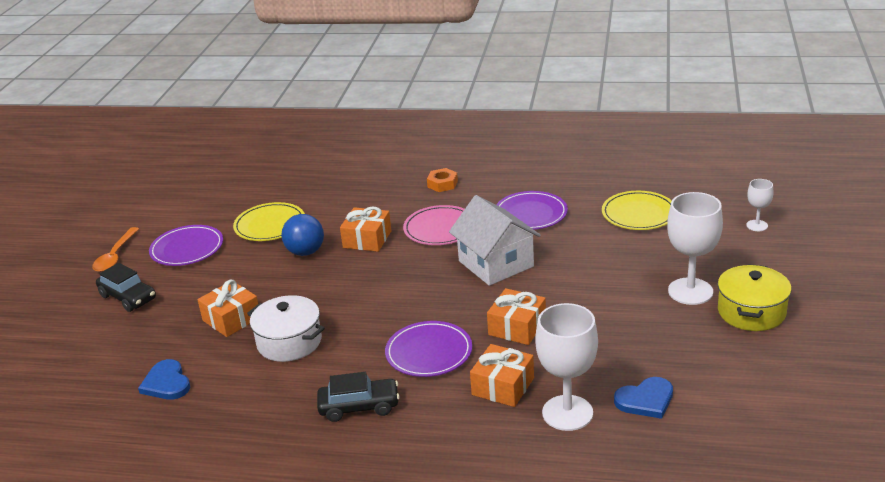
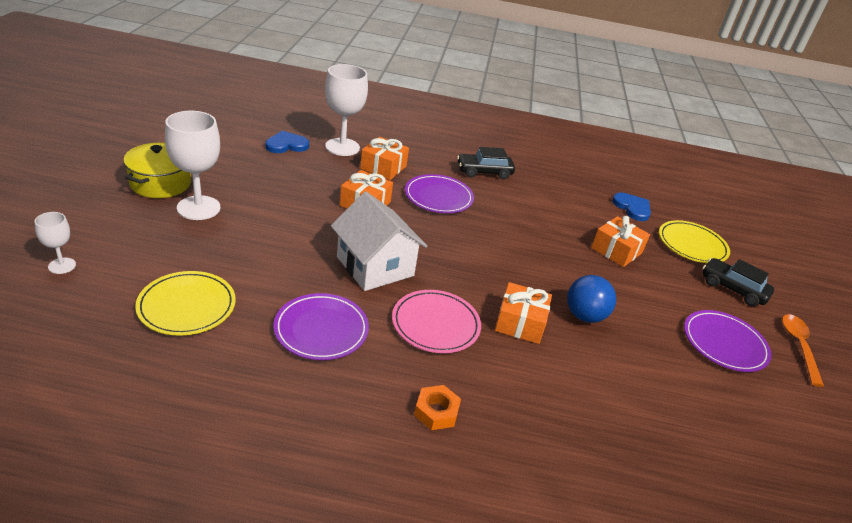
camera: 170 degrees right, 5 degrees up
yellow plate [233,202,305,241] -> yellow plate moved to [659,220,730,263]
white pot [247,295,325,362] -> none

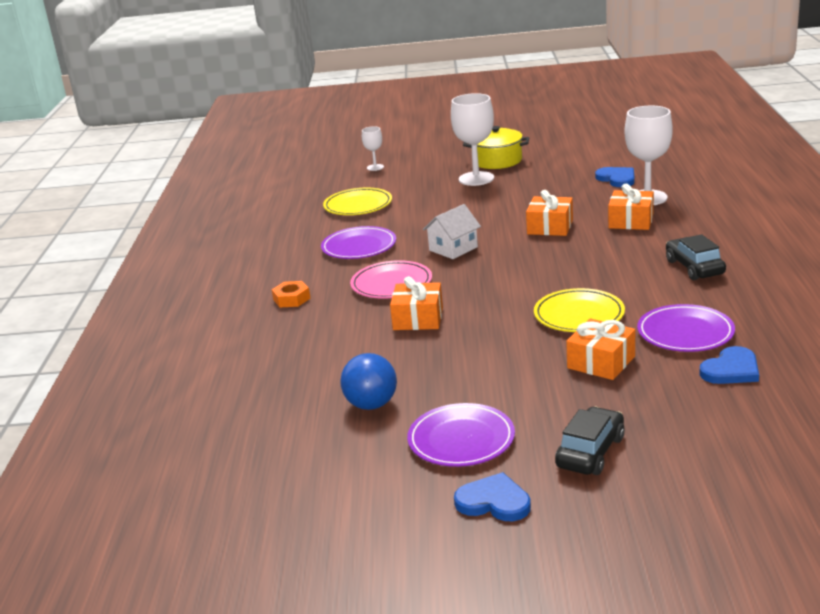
camera: 90 degrees right, 10 degrees down
white house [331,192,427,291] -> white house [423,204,481,259], size x0.64
purple plate [405,174,474,213] -> purple plate moved to [637,304,735,352]
blue ball [567,275,616,323] -> blue ball moved to [340,353,397,410]
yellow plate [659,220,730,263] -> yellow plate moved to [534,288,625,332]
orange spoon [782,314,824,387] -> blue heart [454,472,531,521]

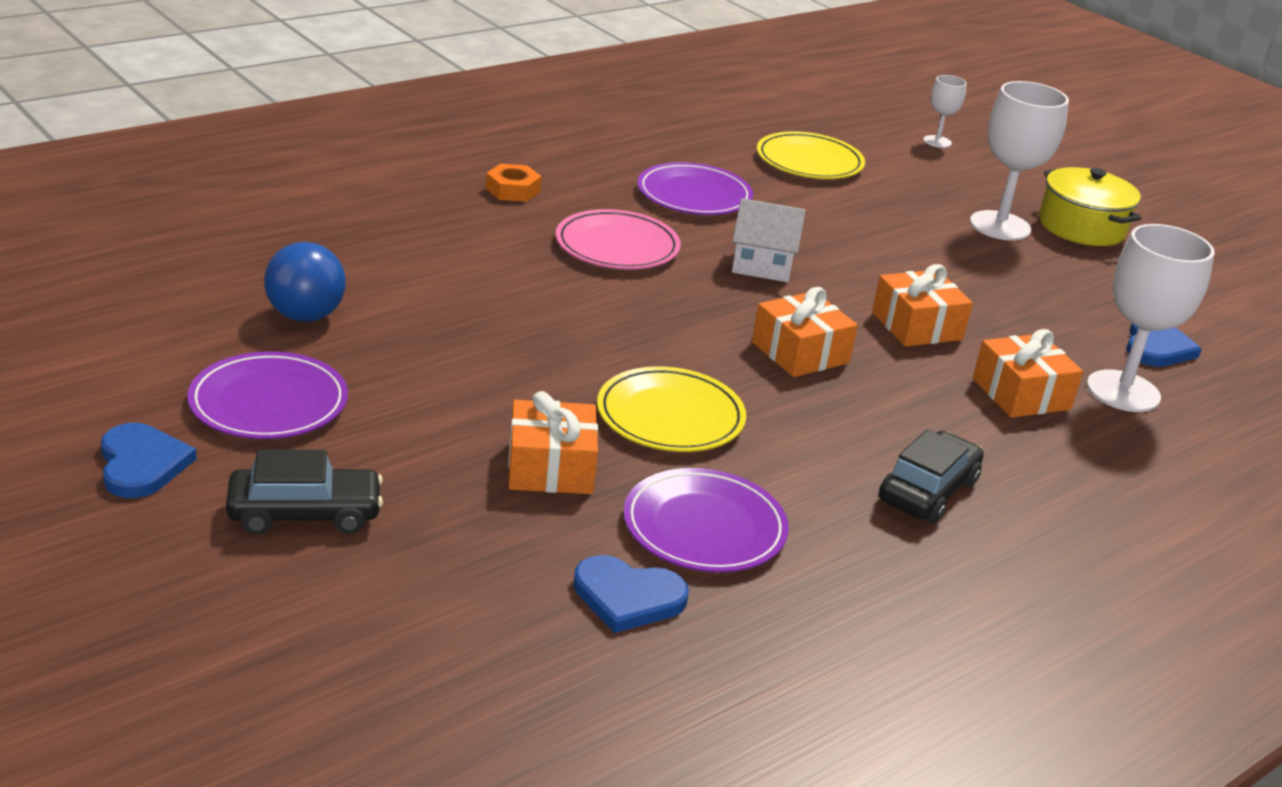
camera: 45 degrees right, 5 degrees up
orange gift [390,276,443,330] -> orange gift moved to [752,287,858,377]

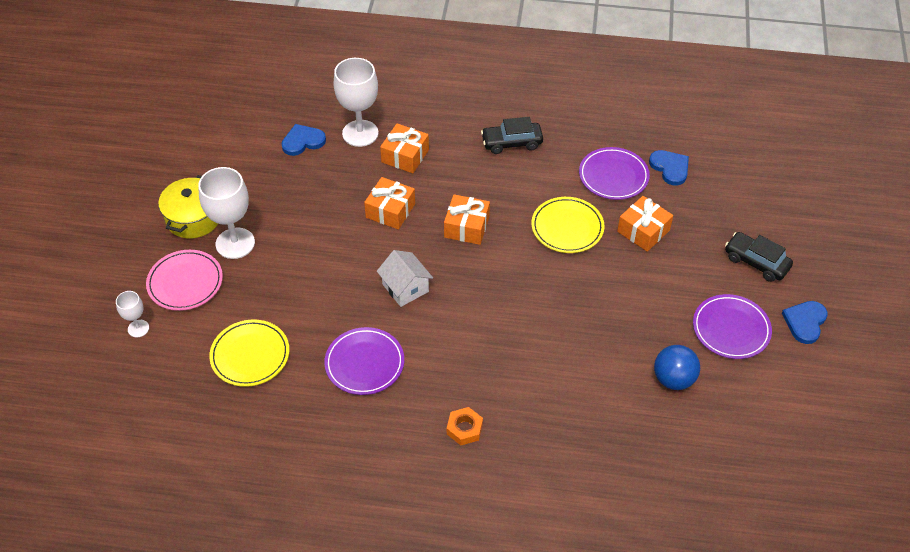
camera: 130 degrees left, 20 degrees up
pink plate [556,209,681,270] -> pink plate moved to [146,250,223,311]

